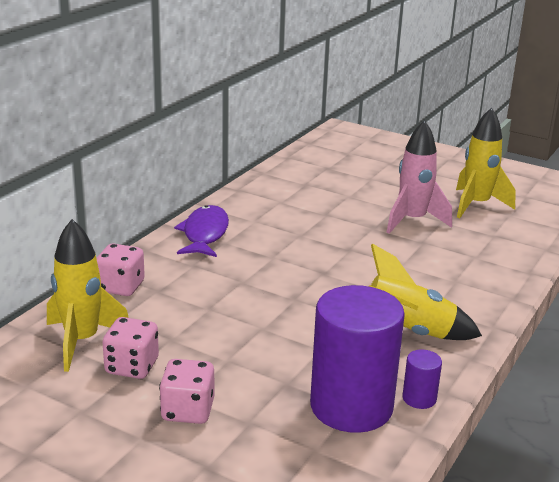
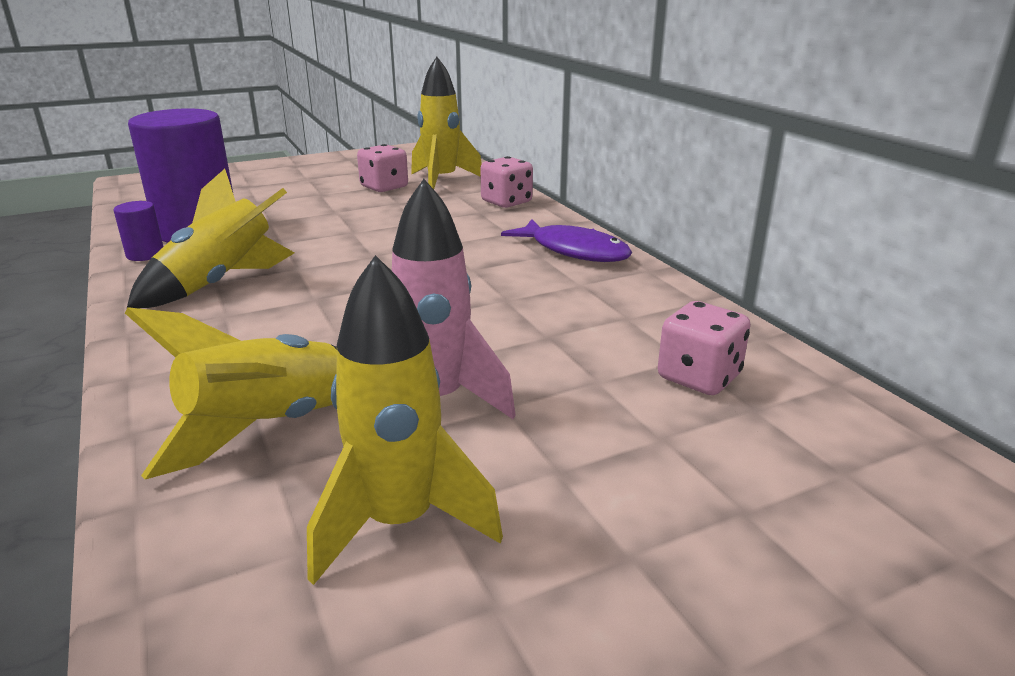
camera: 125 degrees right, 0 degrees up
pink dice [159,359,214,424] -> pink dice moved to [658,301,750,395]
none -> yellow rocket [125,307,337,479]

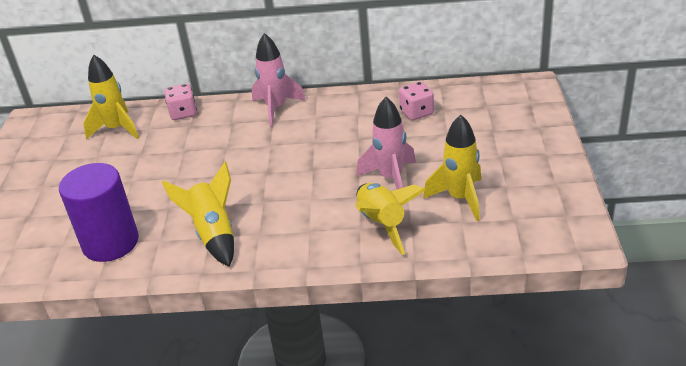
camera: 60 degrees left, 10 degrees up
purple cylinder [114,201,164,261] -> none
pink dice [357,144,408,192] -> none
purple fish [501,219,632,262] -> pink rocket [252,33,306,127]

